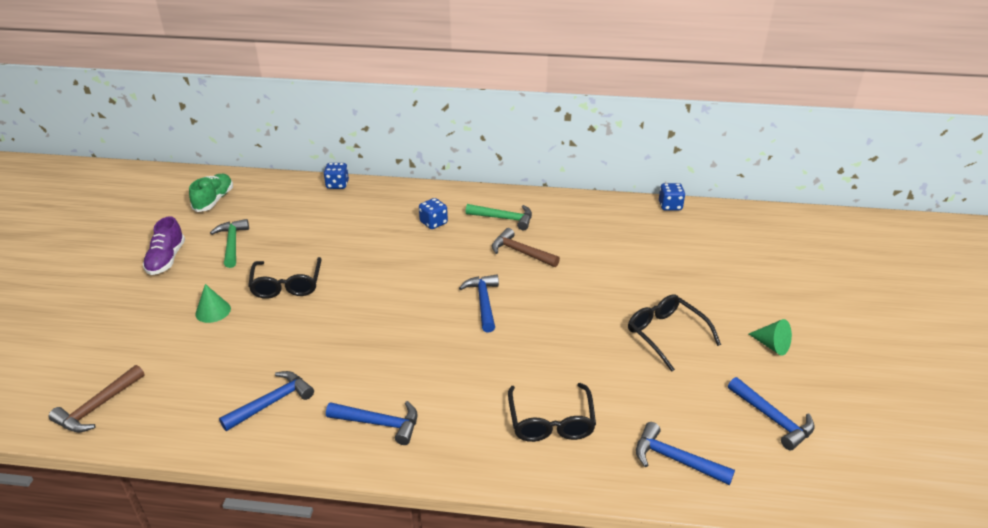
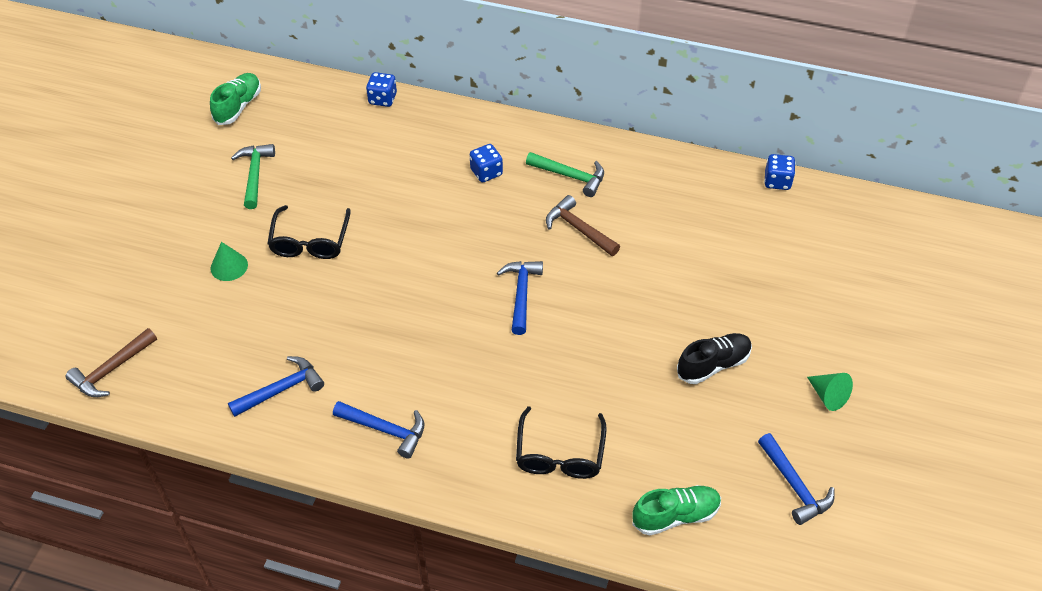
camera: 10 degrees right, 15 degrees up
purple shoe [143,216,185,275] -> none
black glasses [628,294,721,372] -> black shoe [677,333,752,384]
blue hammer [636,422,735,485] -> green shoe [632,485,721,536]

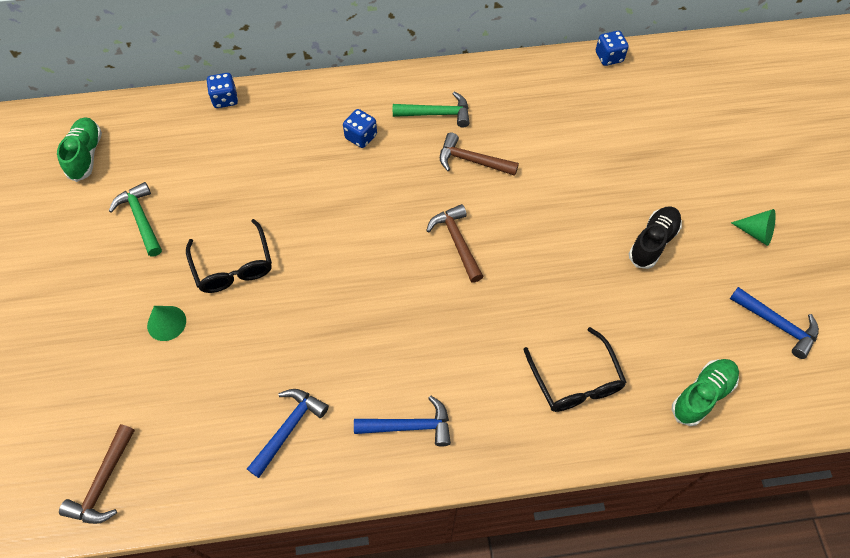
camera: 25 degrees left, 10 degrees up
blue hammer [497,261,543,335] -> brown hammer [426,204,484,283]

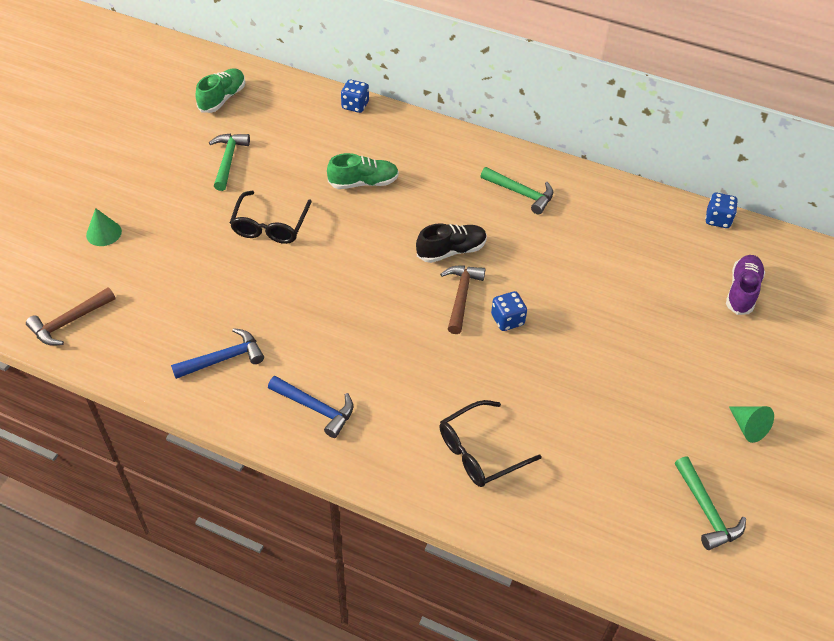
camera: 30 degrees right, 10 degrees down
green cone [147,306,186,341] -> green cone moved to [86,208,122,246]
blue dice [343,109,377,148] -> blue dice moved to [491,291,527,331]
brown hammer [440,132,519,176] -> none
black glasses [523,327,627,412] -> black glasses turned 45 degrees clockwise [439,400,542,487]
black shoe [629,206,682,269] -> black shoe moved to [416,223,487,263]
green shoe [672,359,739,426] -> green shoe moved to [327,153,399,189]
blue hammer [730,287,819,359] -> green hammer [675,456,746,550]
none -> purple shoe [726,255,765,315]

